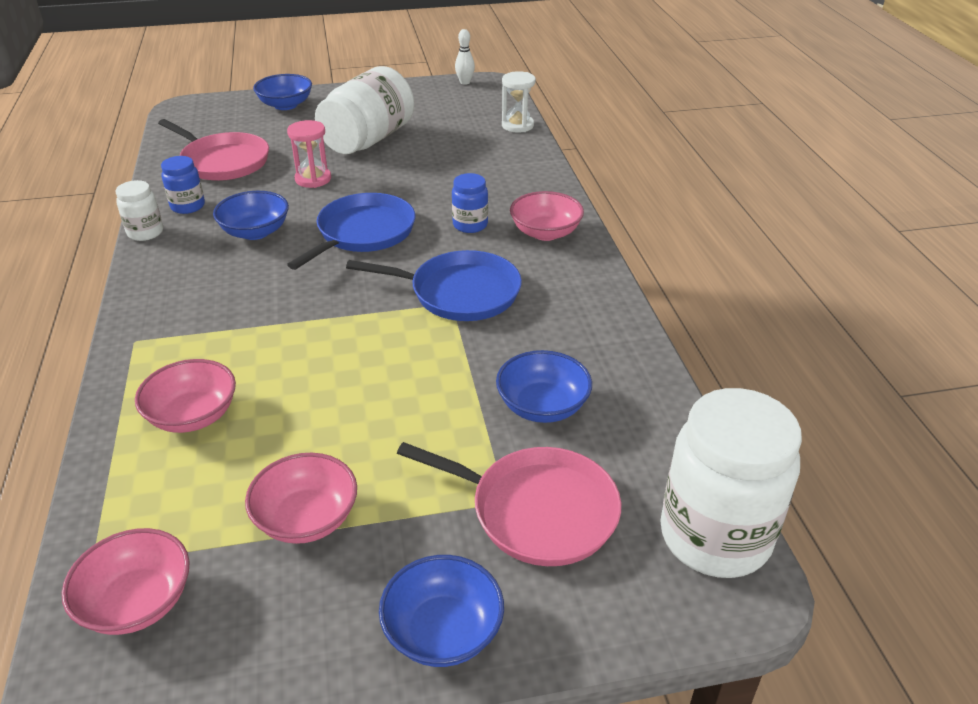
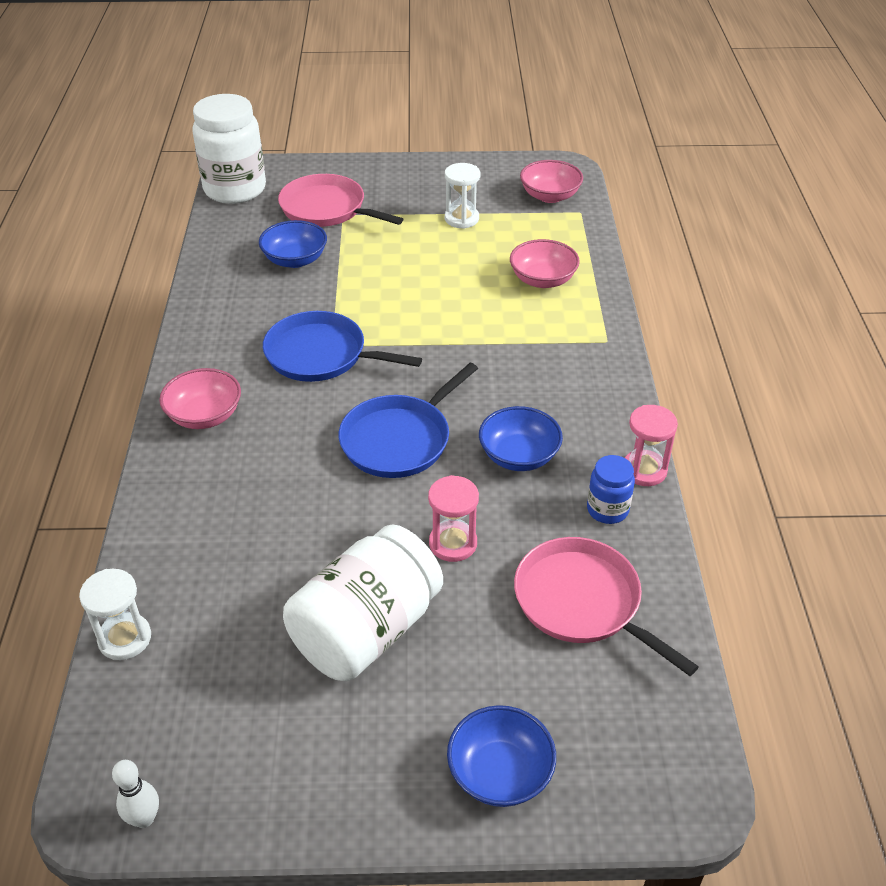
camera: 170 degrees left, 5 degrees up
white jar [116,180,163,241] -> pink hourglass [625,405,678,486]
pink bowl [245,453,357,544] -> white hourglass [445,163,480,229]
blue bowl [379,555,504,667] -> none
blue jar [452,173,488,233] -> none

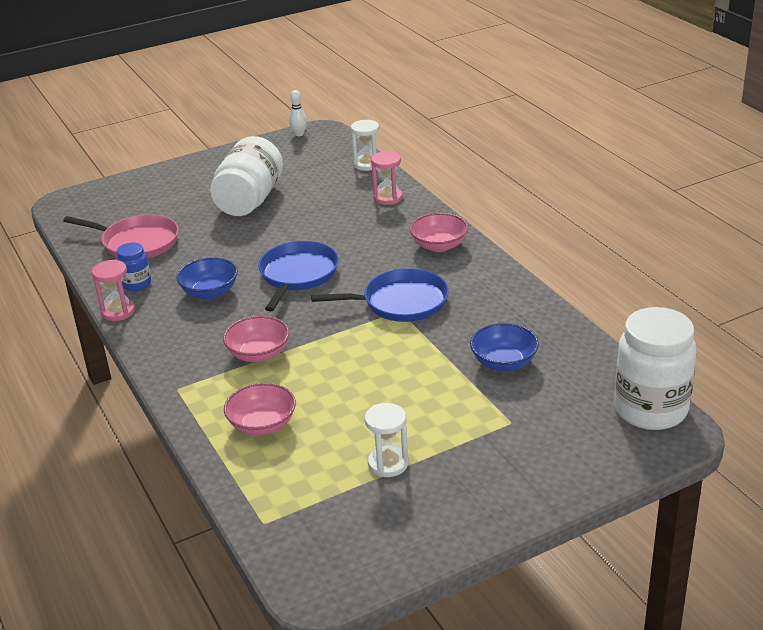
camera: 155 degrees right, 10 degrees down
pink pan [278,174,403,227] -> none
pink hourglass [428,475,479,562] -> pink hourglass moved to [371,151,403,205]
blue bowl [447,705,556,807] -> none
pink bowl [520,160,583,203] -> pink bowl moved to [223,316,289,362]

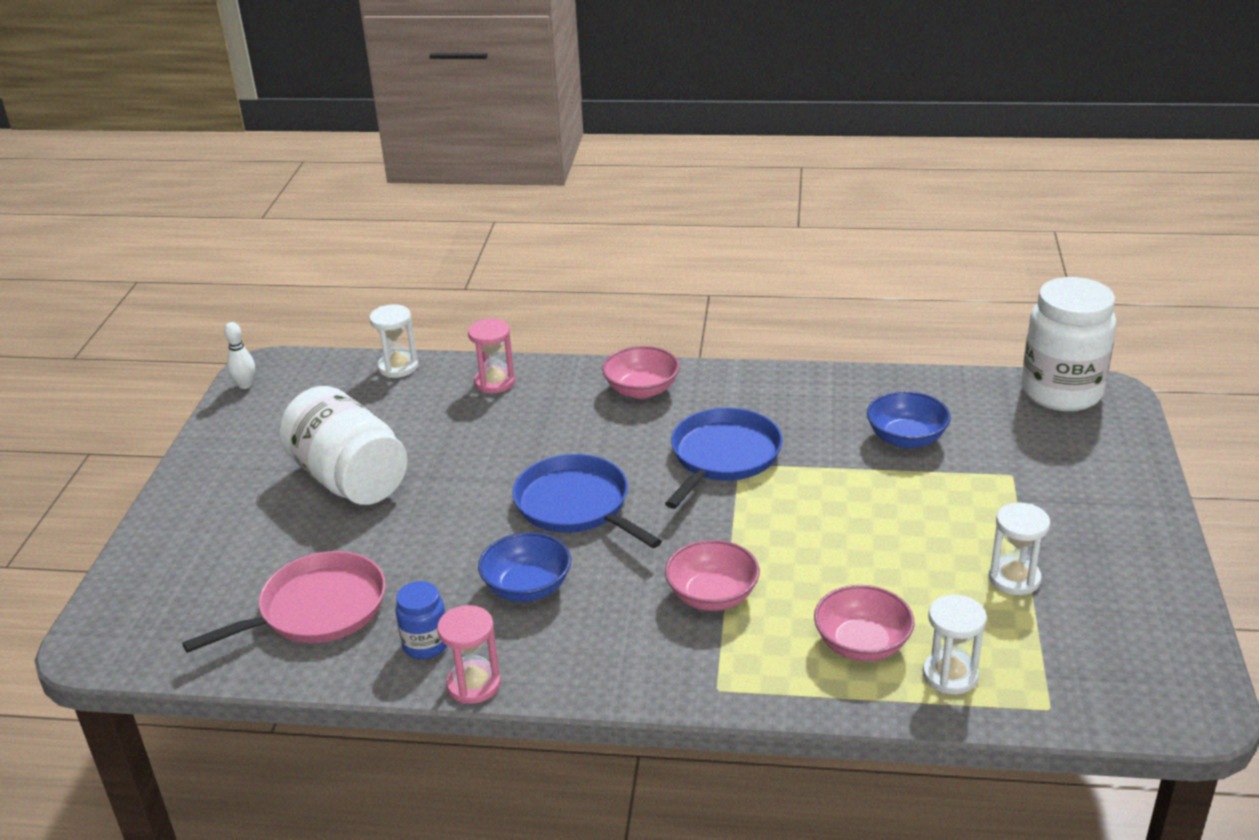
camera: 55 degrees left, 0 degrees up
none -> white hourglass [923,595,987,694]

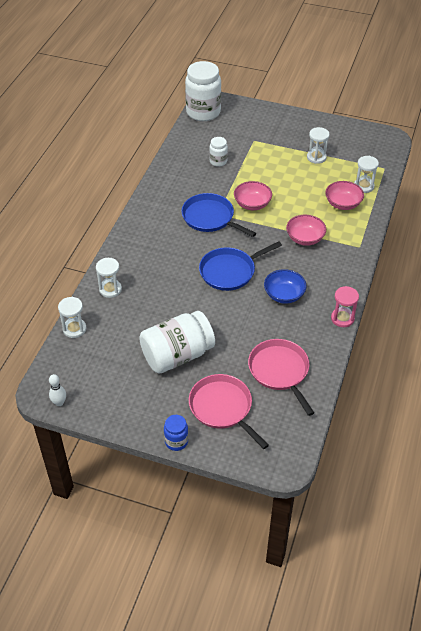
camera: 80 degrees left, 15 degrees up
blue jar [395,581,447,659] -> blue jar moved to [164,415,188,451]
pink hourglass [468,318,515,393] -> white hourglass [96,258,122,298]
pink bowl [602,346,680,399] -> pink bowl moved to [234,181,272,210]
blue bowl [867,391,951,448] -> white jar [209,137,228,167]
none -> pink pan [189,374,269,449]

